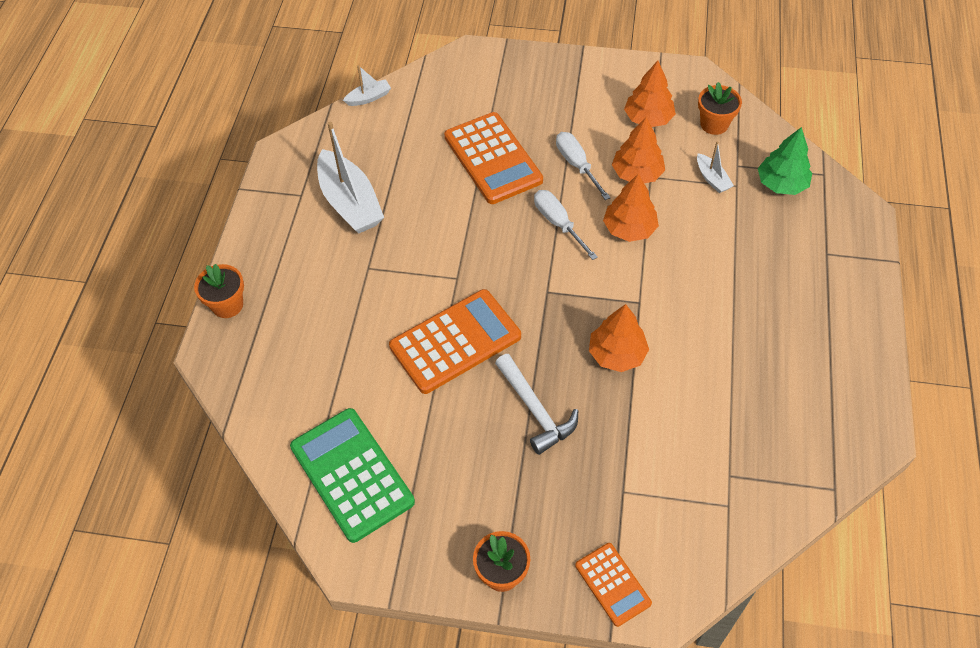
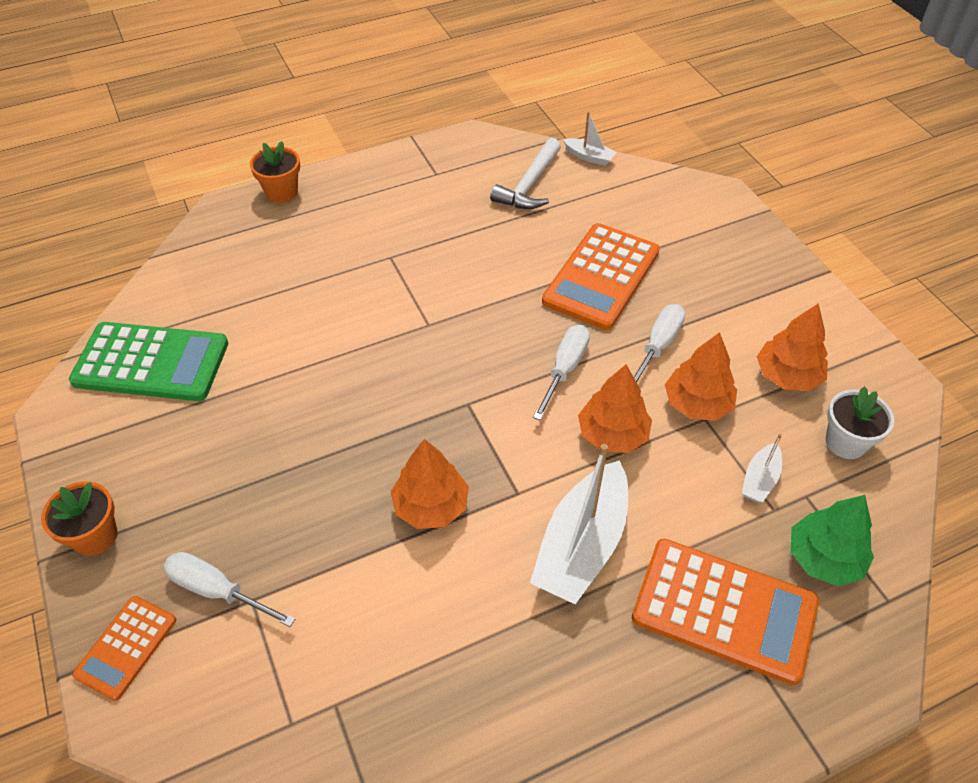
camera: 55 degrees right, 5 degrees down
green calculator [290,408,415,543] -> green calculator turned 75 degrees clockwise [69,322,228,401]
white boat [317,122,384,233] -> white boat moved to [530,444,628,604]
orange calculator [389,289,521,394] -> orange calculator moved to [632,539,819,685]
white hammer [495,354,578,455] -> white hammer moved to [490,138,561,209]
orange flower pot [698,82,742,135] -> white flower pot [826,386,894,459]
none -> white screwdriver [164,552,295,627]

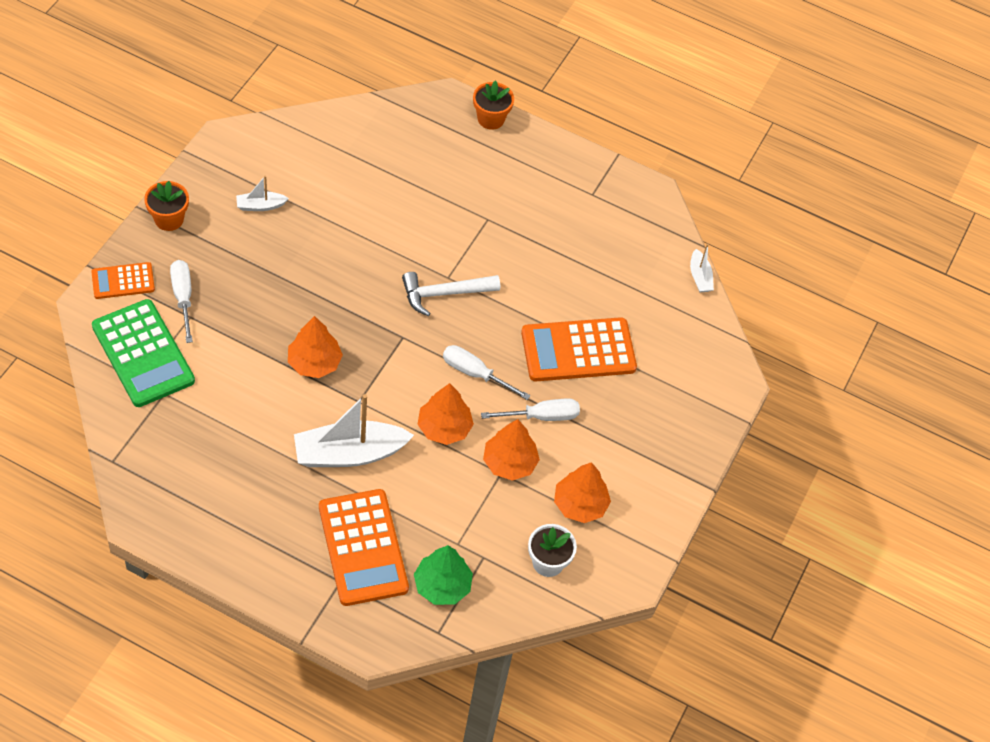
camera: 45 degrees right, 5 degrees up
green calculator [69,322,228,401] -> green calculator moved to [92,299,195,407]
white hammer [490,138,561,209] -> white hammer moved to [402,272,500,316]
white screwdriver [533,325,590,420] -> white screwdriver turned 135 degrees counterclockwise [443,345,531,400]
white boat [742,433,782,503] -> white boat moved to [236,175,289,211]

